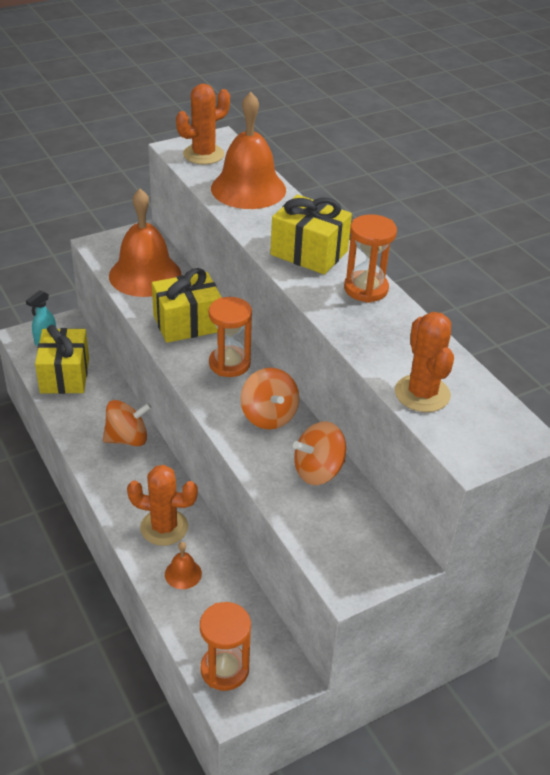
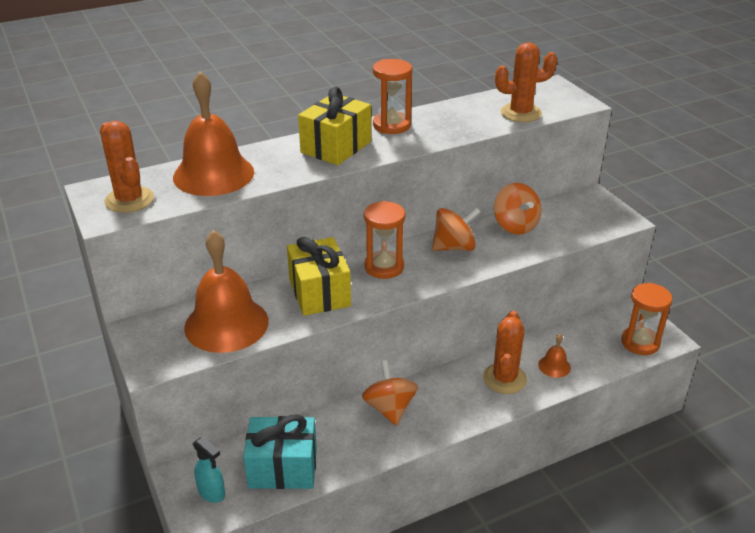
camera: 85 degrees left, 5 degrees down
yellow gift [35,325,89,394] -> turquoise gift [243,414,317,489]

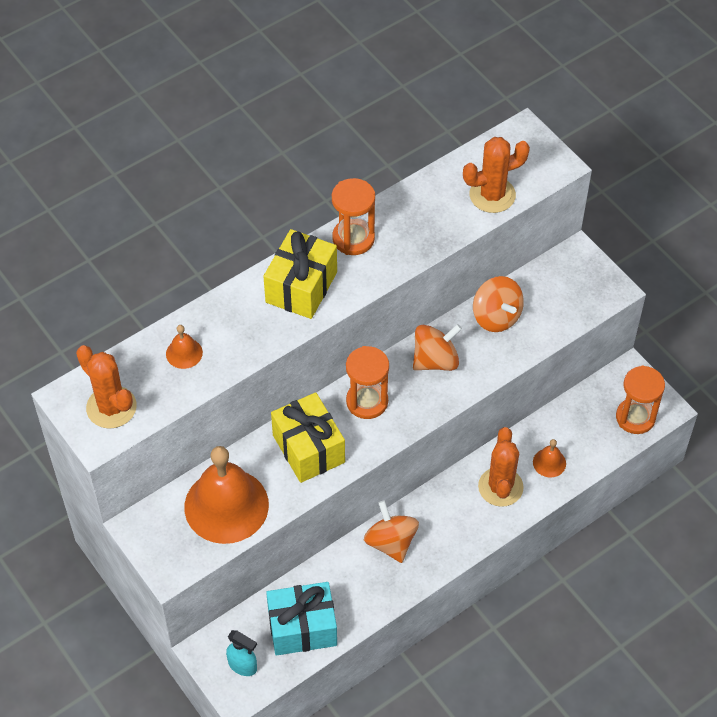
camera: 10 degrees left, 20 degrees up
orange bell [173,72,254,196] -> orange bell [166,325,203,369], size x0.43

